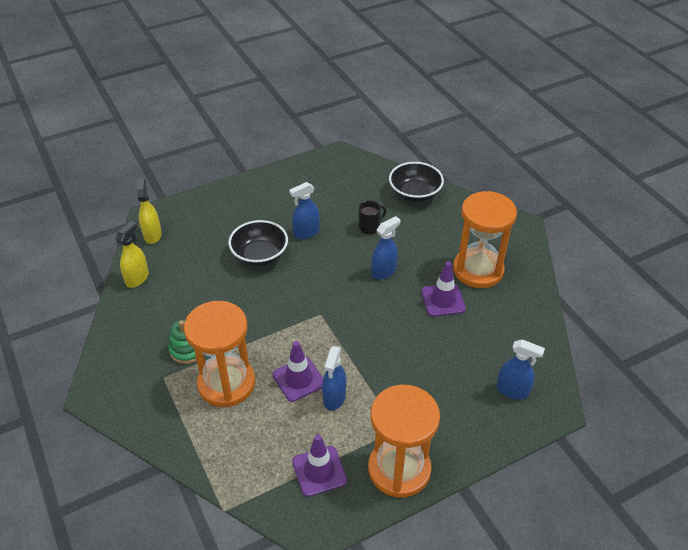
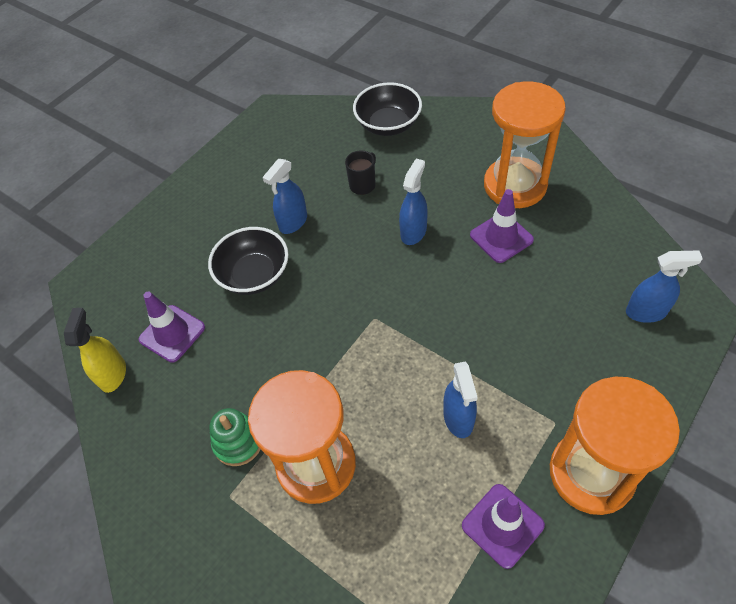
camera: 20 degrees left, 10 degrees up
yellow spray bottle [137,179,162,244] -> none
purple traffic cone [272,341,323,402] -> purple traffic cone moved to [138,291,205,363]

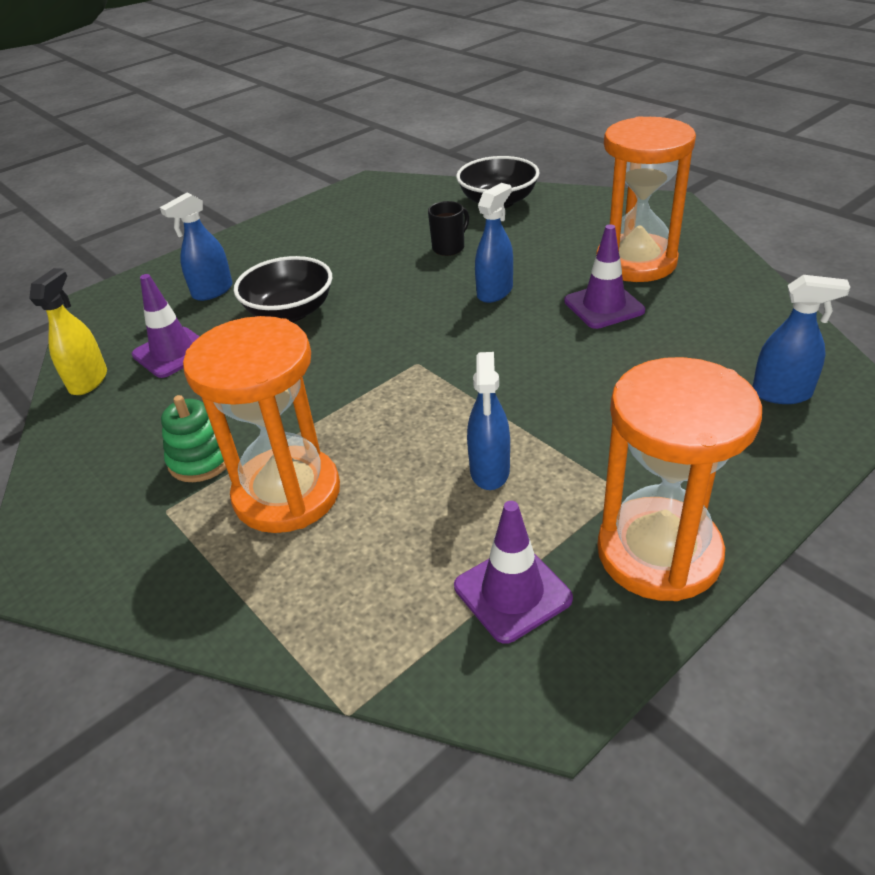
camera: 10 degrees right, 15 degrees down
blue spray bottle [263,159,307,234] -> blue spray bottle moved to [160,193,233,301]

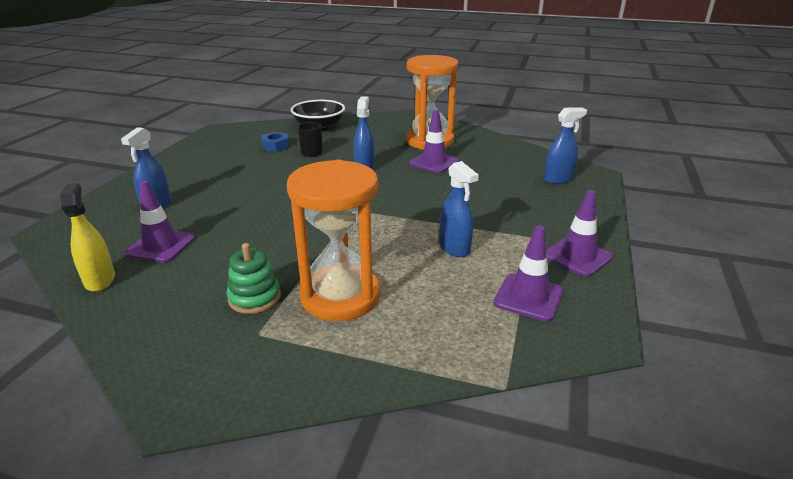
camera: 35 degrees left, 10 degrees down
black bowl [234,256,332,322] -> none
orange hourglass [597,357,762,601] -> purple traffic cone [546,190,613,277]
none -> blue nut [261,132,289,152]

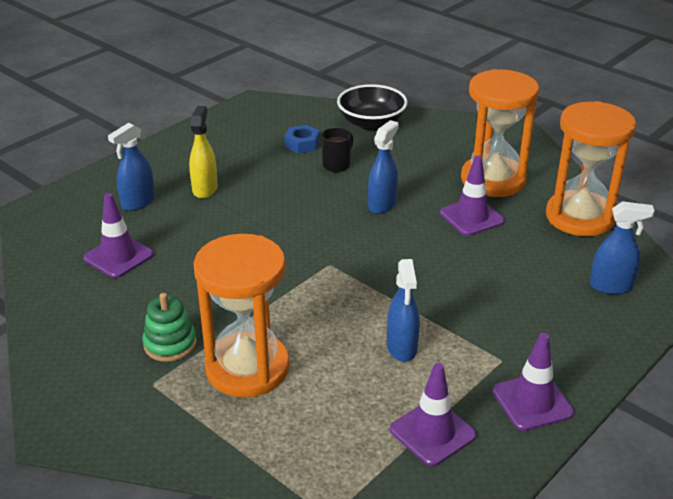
camera: 25 degrees right, 5 degrees up
yellow spray bottle [60,183,115,292] -> yellow spray bottle moved to [189,106,218,198]
none -> orange hourglass [546,101,636,236]

